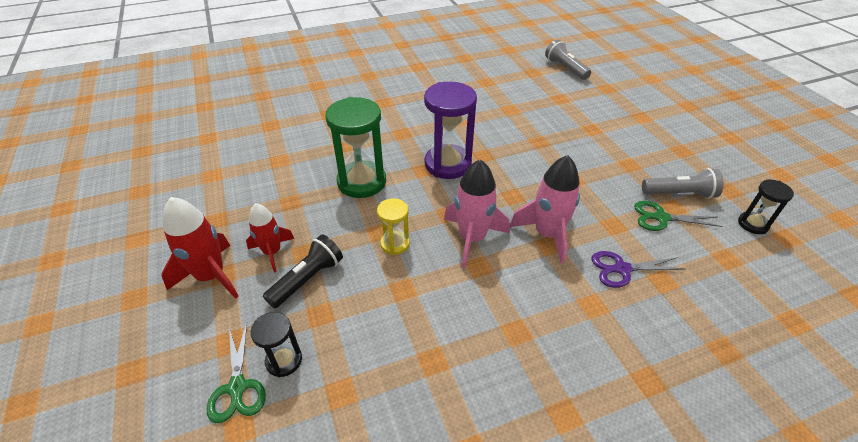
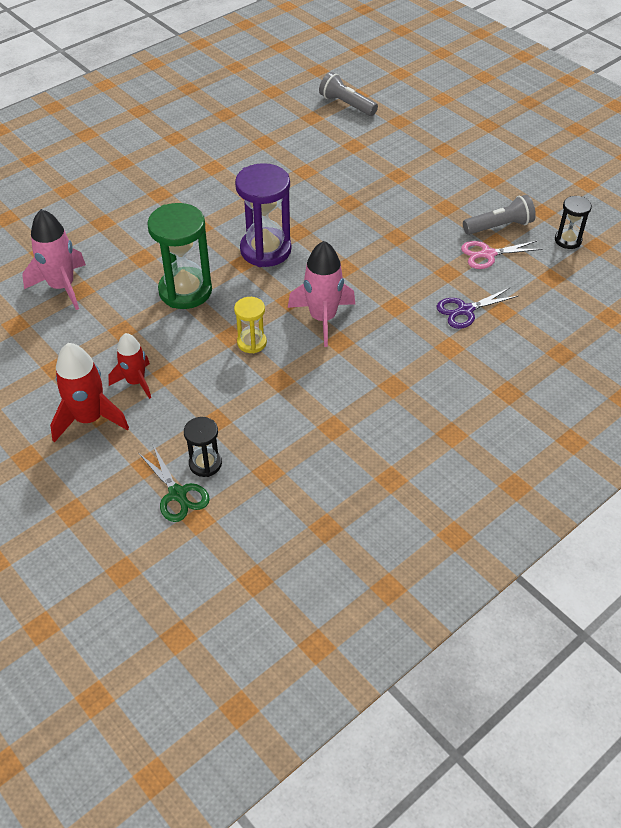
camera: 20 degrees left, 5 degrees up
black flashlight [263,235,343,308] -> none
pink rocket [510,155,580,264] -> pink rocket moved to [22,209,86,310]
green scissors [634,201,723,231] -> pink scissors [461,241,543,269]

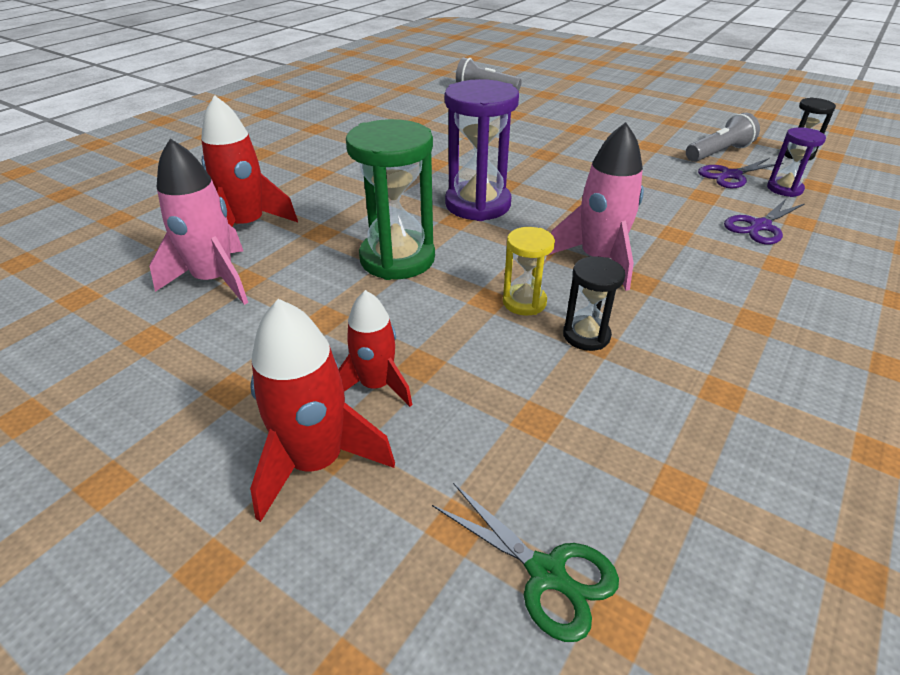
camera: 15 degrees left, 10 degrees down
black hourglass [184,417,222,477] -> black hourglass moved to [563,256,625,351]
pink scissors [461,241,543,269] -> purple scissors [698,158,783,188]
none -> red rocket [201,95,298,227]
none -> purple hourglass [767,127,826,197]

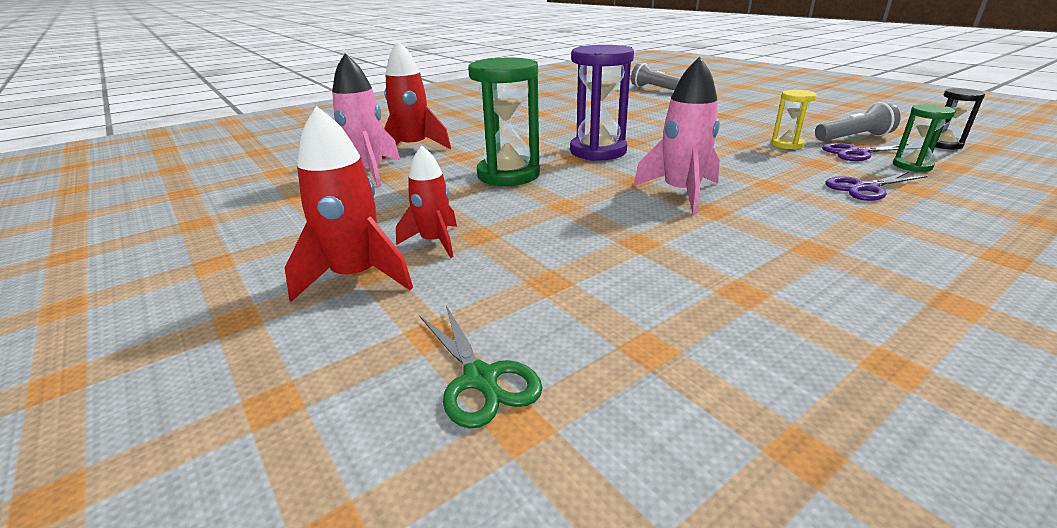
camera: 20 degrees right, 10 degrees down
yellow hourglass [503,227,555,315] -> yellow hourglass moved to [771,90,817,149]
black hourglass [563,256,625,351] -> none
purple hourglass [767,127,826,197] -> green hourglass [893,104,956,172]

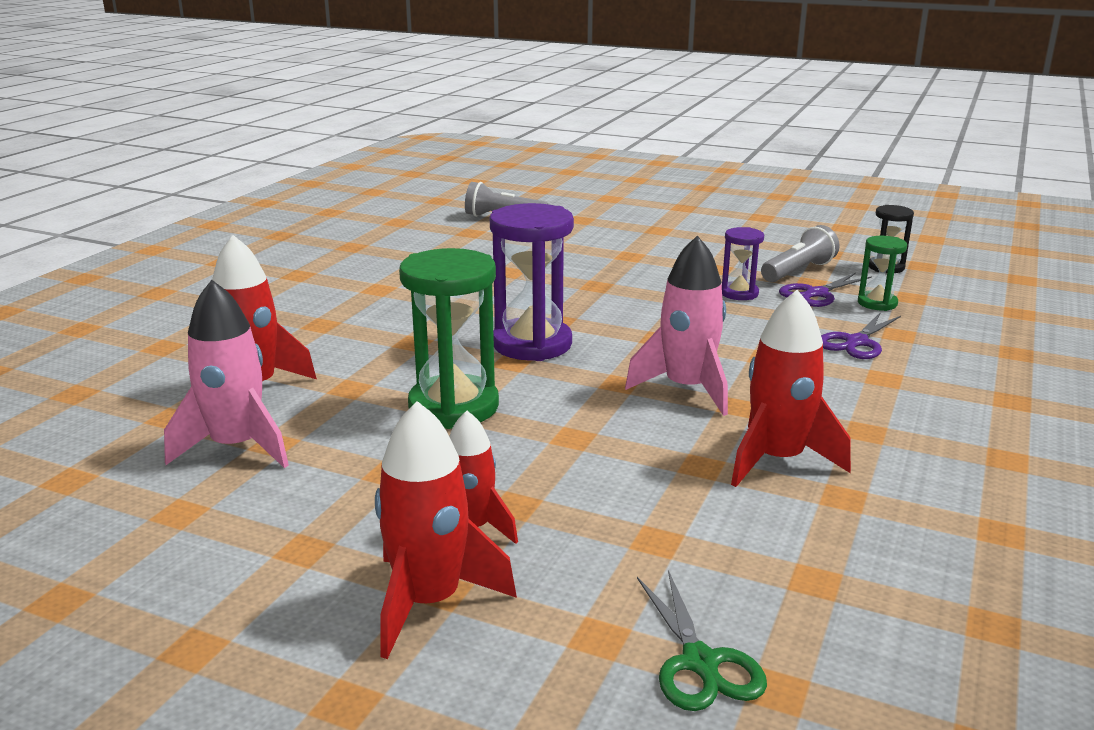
camera: 30 degrees left, 5 degrees down
green scissors [419,306,542,429] -> green scissors turned 45 degrees clockwise [637,570,767,711]
yellow hourglass [771,90,817,149] -> purple hourglass [722,227,764,300]
none -> red rocket [731,290,851,487]

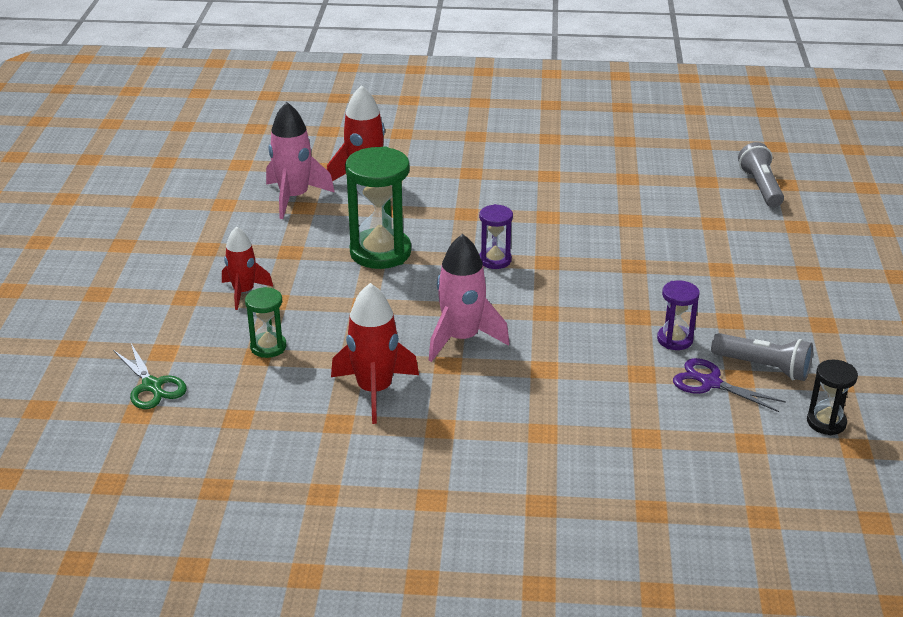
camera: 70 degrees right, 10 degrees up
red rocket [375,401,517,659] -> none
purple hourglass [490,203,574,361] -> purple hourglass [479,204,513,269], size x0.53
green scissors [637,570,767,711] -> green scissors turned 90 degrees counterclockwise [113,344,187,409]
purple scissors [821,312,901,359] -> none
green hourglass [858,236,907,311] -> green hourglass moved to [245,287,286,358]

